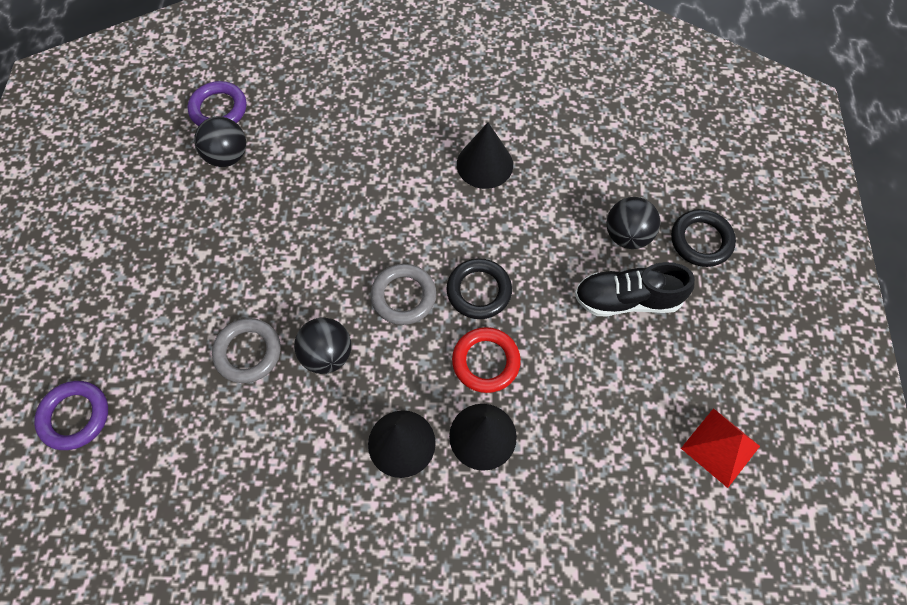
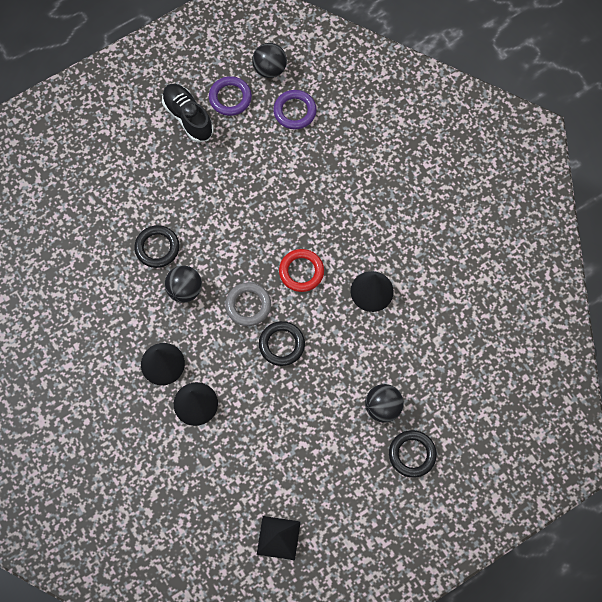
camera: 55 degrees right, 5 degrees up
purple ring [34,381,108,450] -> purple ring moved to [209,76,252,116]
black ball [194,117,246,167] -> black ball moved to [252,43,287,78]
grey ring [212,318,281,383] -> black ring [134,225,179,268]
red ring [452,327,521,393] -> red ring moved to [279,249,324,292]
black shoe [575,262,695,316] -> black shoe moved to [162,84,213,142]
red pyramid [681,408,760,488] -> black pyramid [257,516,301,560]

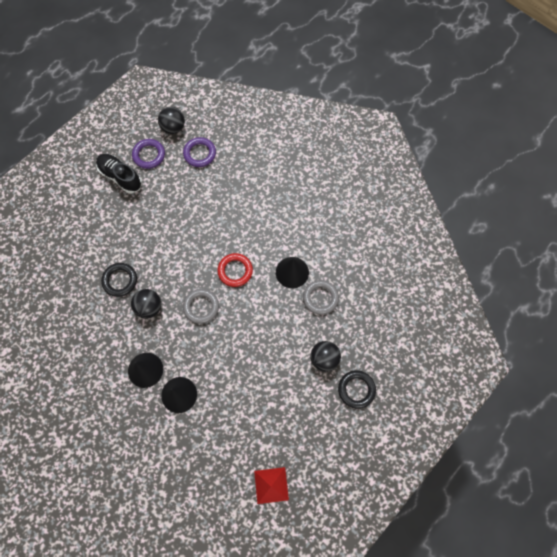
camera: 15 degrees left, 0 degrees up
black pyramid [257,516,301,560] -> red pyramid [254,467,289,504]
black ring [259,321,305,366] -> none
none -> grey ring [303,280,339,315]

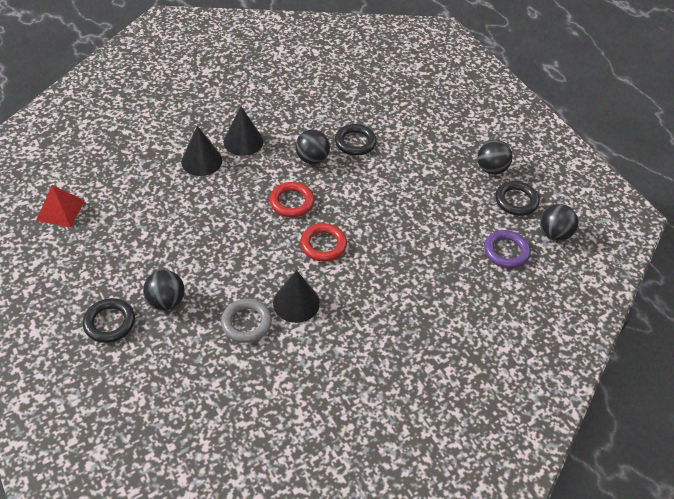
camera: 105 degrees right, 20 degrees down
black shoe [96,154,142,193] -> black ball [477,140,513,174]
purple ring [132,139,165,169] -> black ring [495,181,539,216]
grey ring [183,289,219,324] -> red ring [270,182,314,217]

